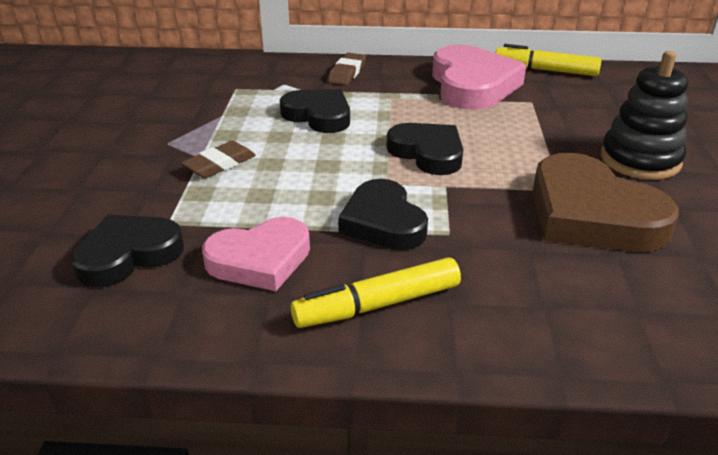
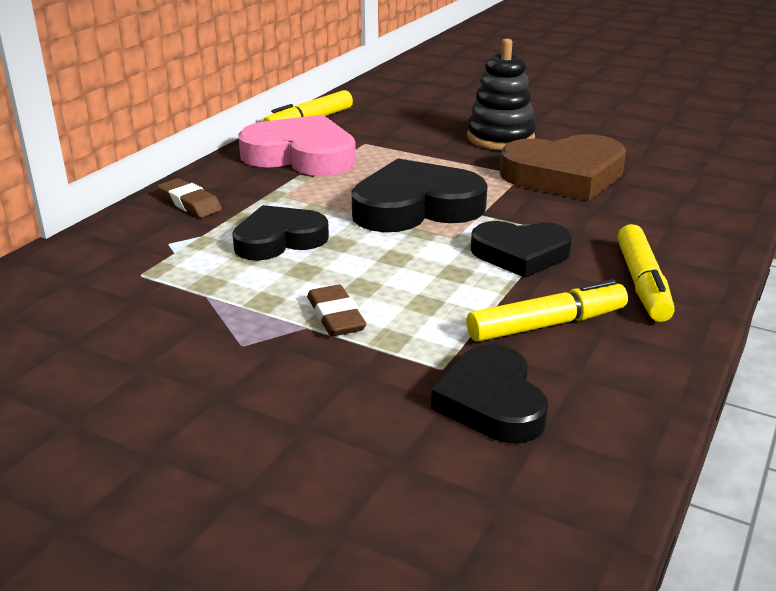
camera: 65 degrees left, 5 degrees down
pink heart [202,217,310,291] -> yellow marker [467,279,628,342]
black heart [387,123,463,175] -> black heart [351,159,488,232], size x1.51

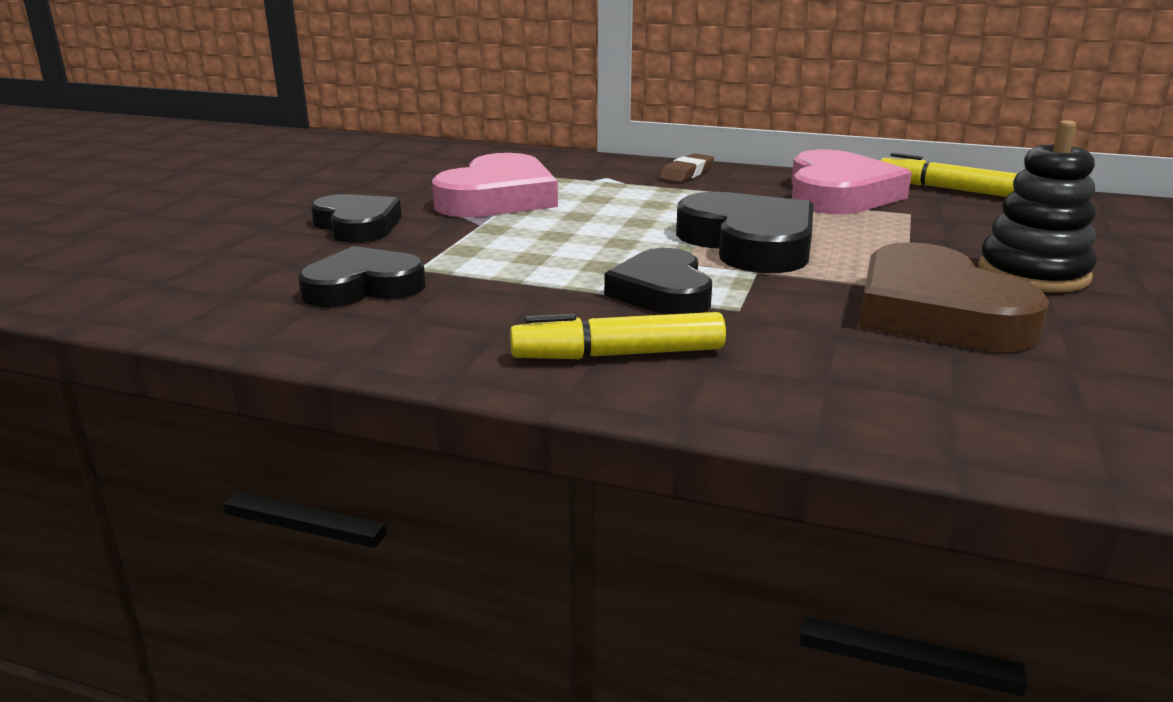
camera: 80 degrees right, 5 degrees down
black heart [232,205,329,261] -> black heart moved to [311,194,402,243]
brown eraser [307,285,366,337] -> none
yellow marker [467,279,628,342] -> none
none -> pink heart [432,153,558,217]

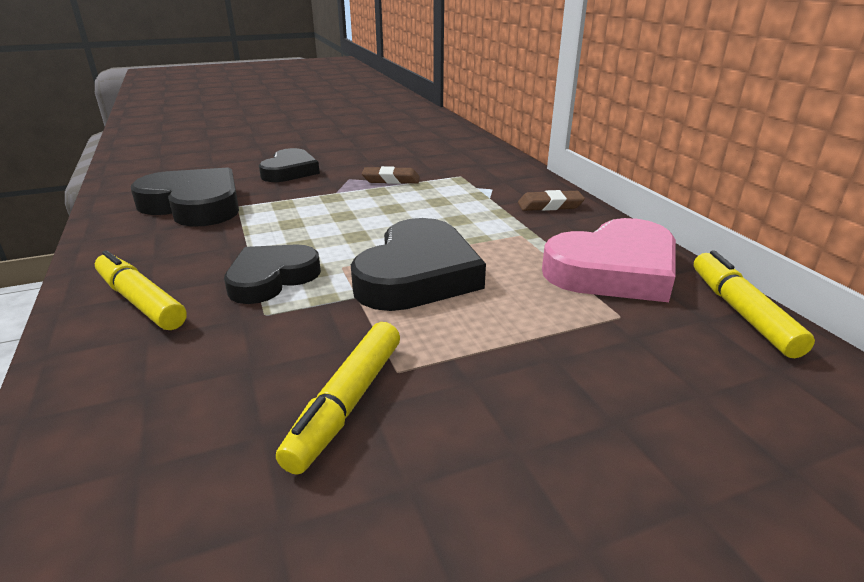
camera: 50 degrees right, 5 degrees up
black heart [298,246,426,307] -> black heart [131,168,239,227], size x1.51
pink heart [432,153,558,217] -> brown eraser [362,166,420,184]
brown heart [859,242,1050,352] -> yellow marker [276,322,400,475]
black stacking toy [978,120,1097,292] -> none

